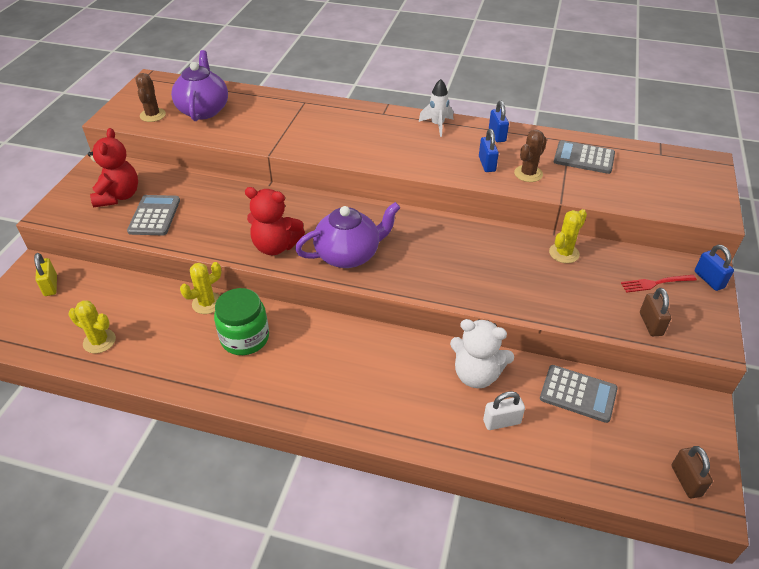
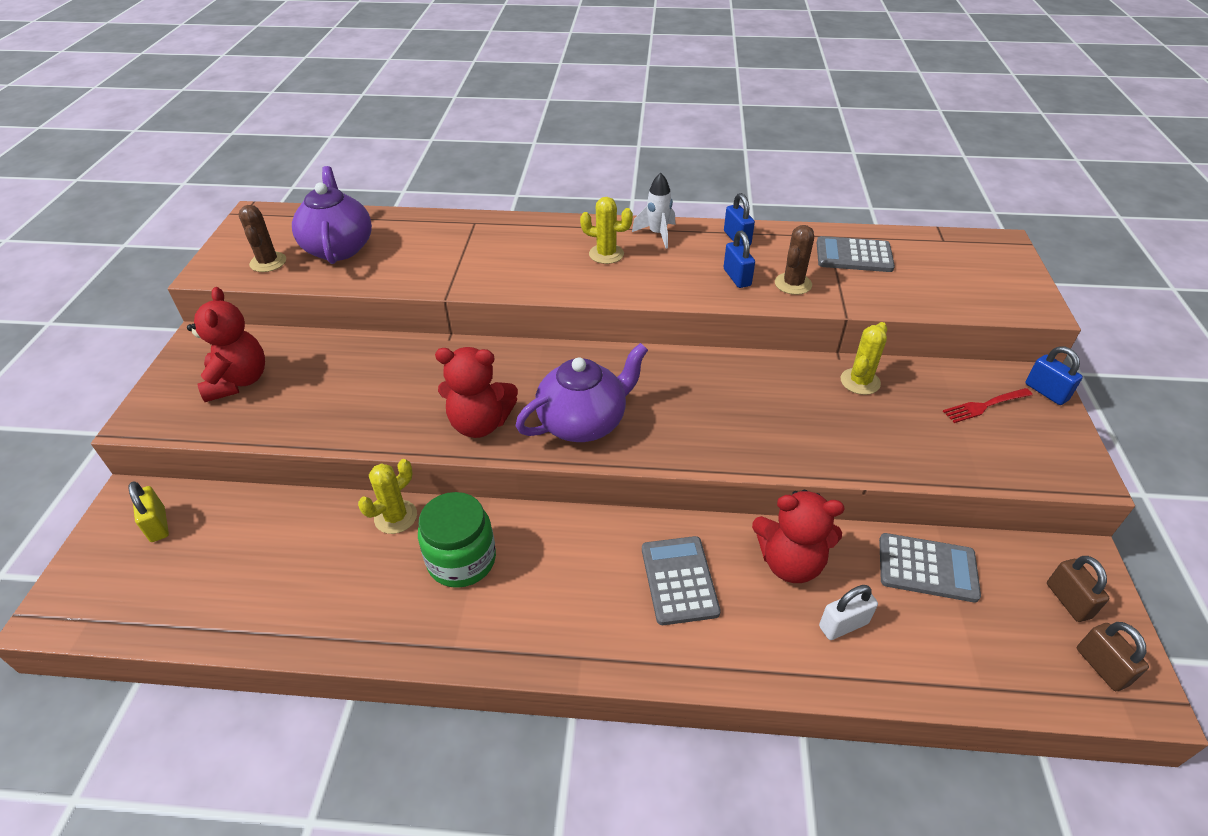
camera: 10 degrees left, 0 degrees up
yellow cactus [69,301,116,353] -> yellow cactus moved to [580,197,633,264]
grey calculator [127,195,180,235] -> grey calculator moved to [642,536,721,625]
white teddy bear [450,319,514,388] -> red teddy bear [752,490,844,583]
brown padlock [640,288,671,336] -> brown padlock moved to [1047,556,1110,622]

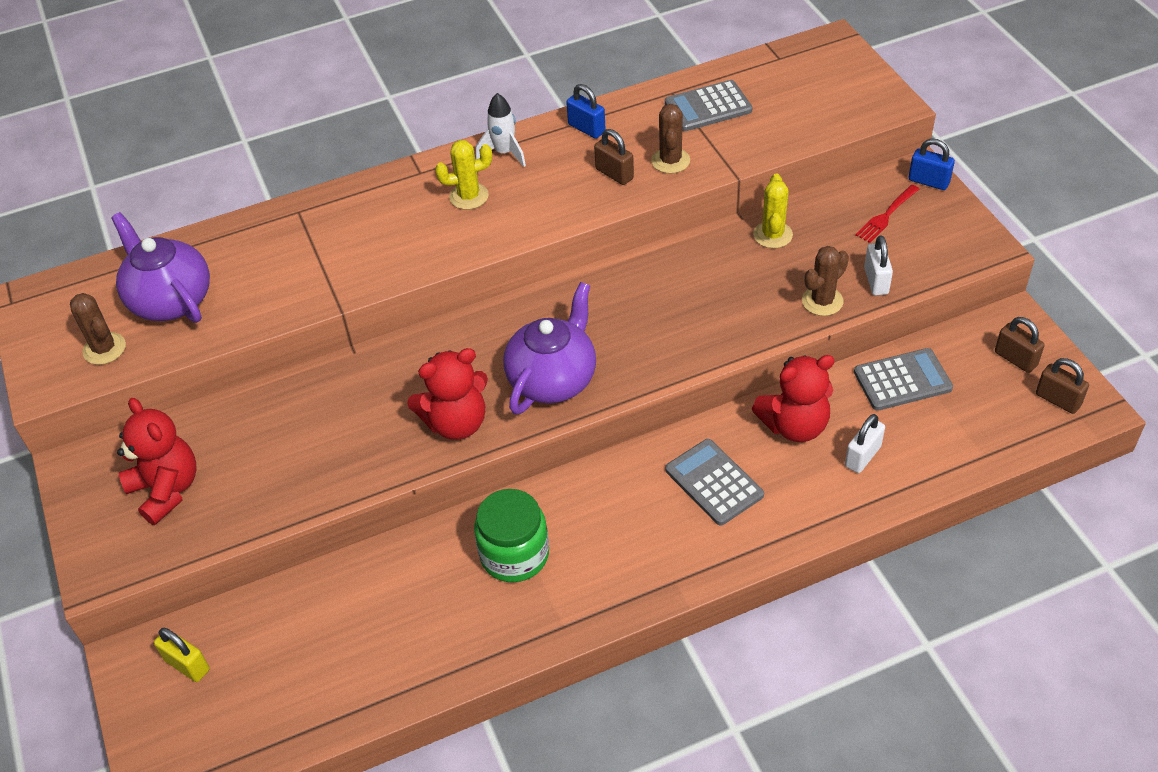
camera: 25 degrees left, 5 degrees up
yellow cactus [358,459,417,534] -> none
blue padlock [723,230,755,288] -> brown padlock [594,129,634,185]
none -> brown cactus [802,246,849,316]
none -> white padlock [864,235,893,296]

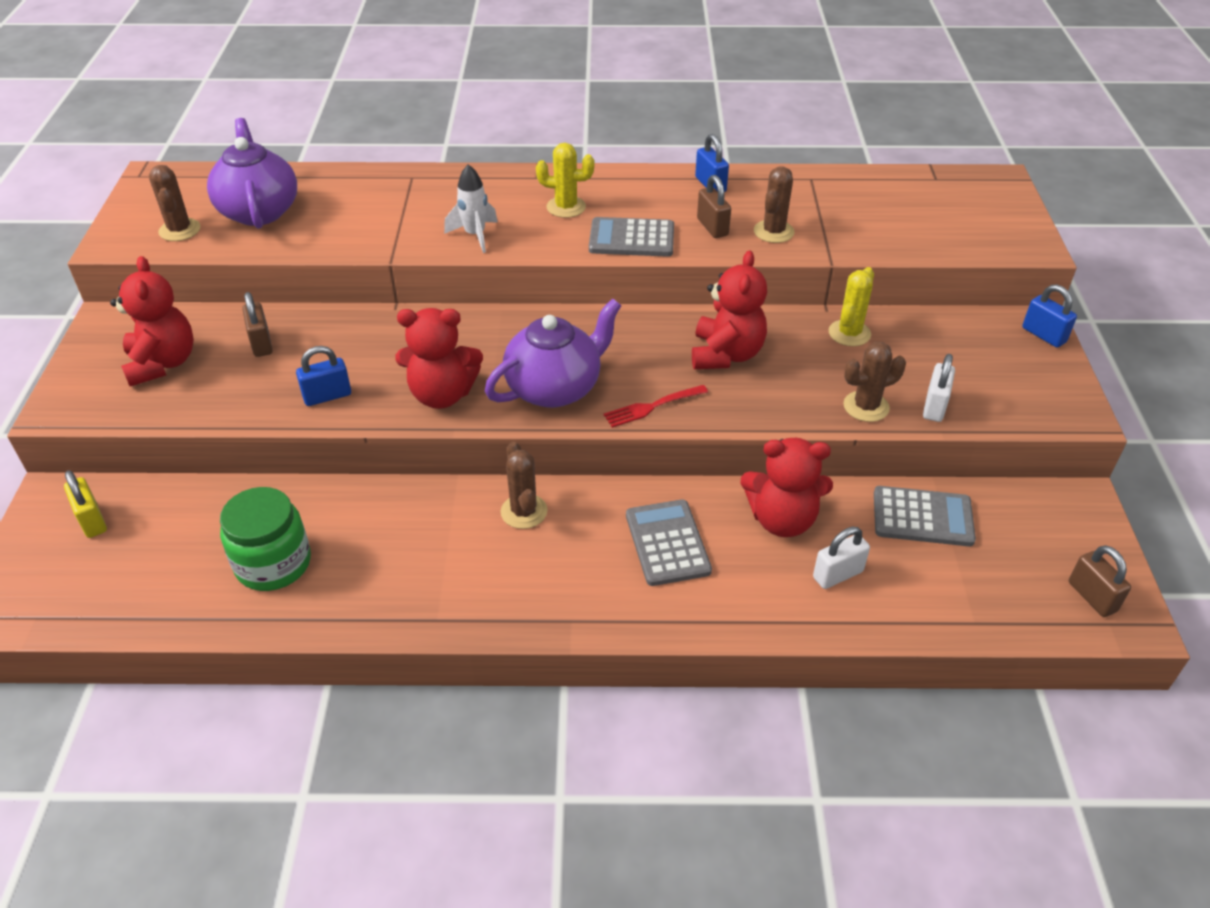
camera: 20 degrees right, 5 degrees down
green jar [474,489,549,582] -> green jar moved to [220,487,311,591]
white rocket [476,93,526,167] -> white rocket moved to [444,164,498,253]
grey calculator [665,80,753,131] -> grey calculator moved to [589,217,674,257]
red fork [855,185,919,243] -> red fork moved to [604,385,708,428]
brown padlock [995,317,1045,373] -> brown padlock moved to [242,292,273,357]
none -> blue padlock [296,346,351,406]
none -> brown cactus [501,442,547,529]
none -> red teddy bear [692,250,767,369]

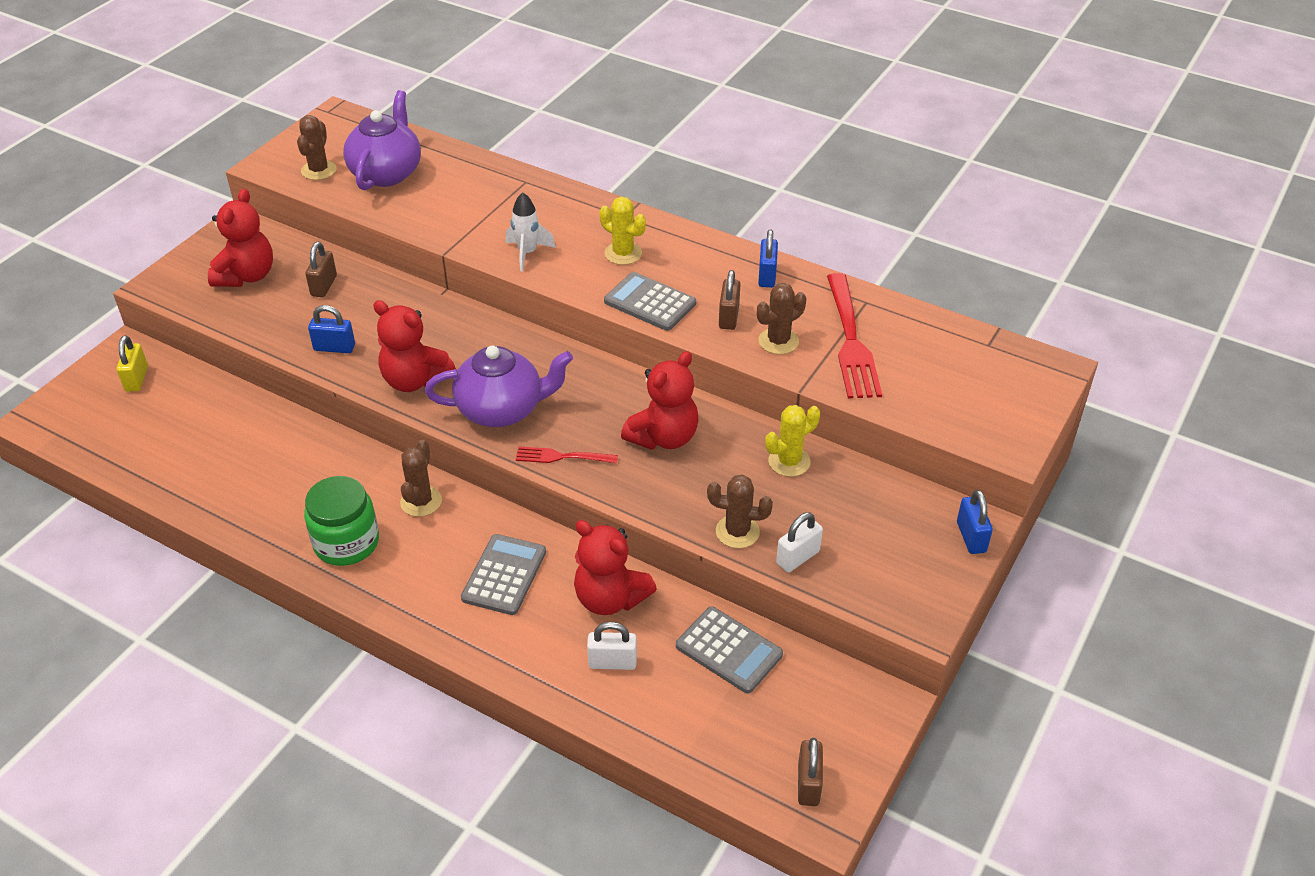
camera: 30 degrees right, 0 degrees up
green jar [220,487,311,591] -> green jar moved to [304,476,379,566]
none -> red fork [827,273,882,399]

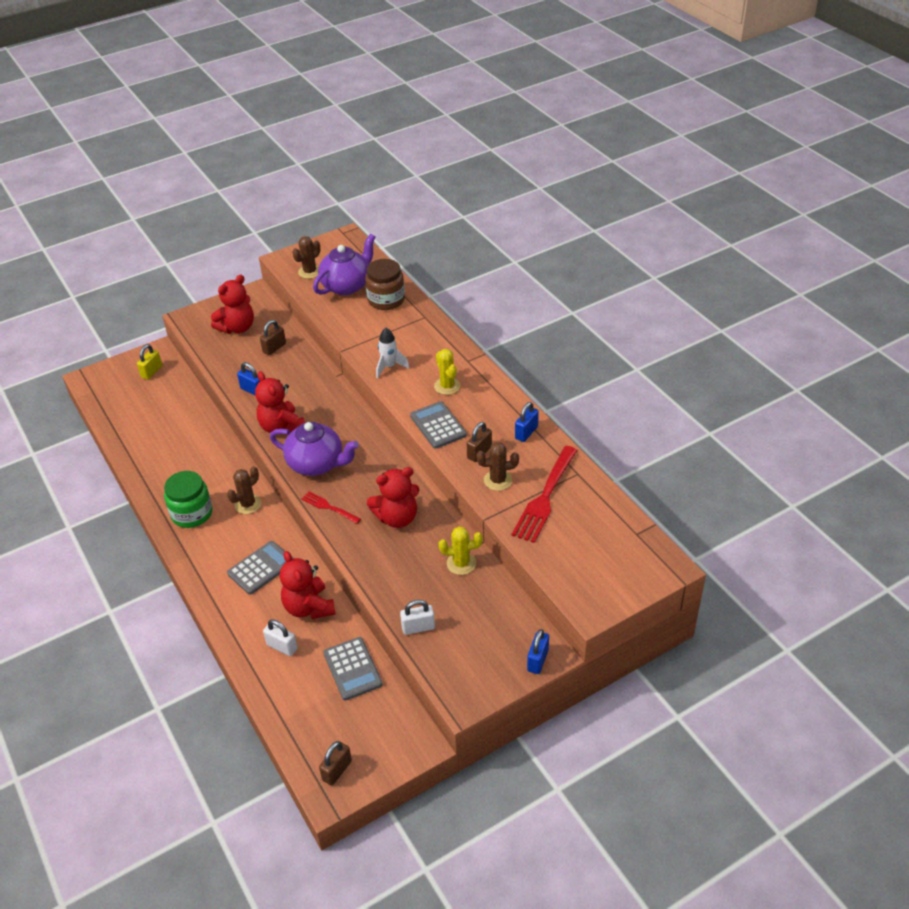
camera: 30 degrees right, 0 degrees up
brown cactus [707,475,773,548] -> none
none -> brown jar [365,259,405,310]

